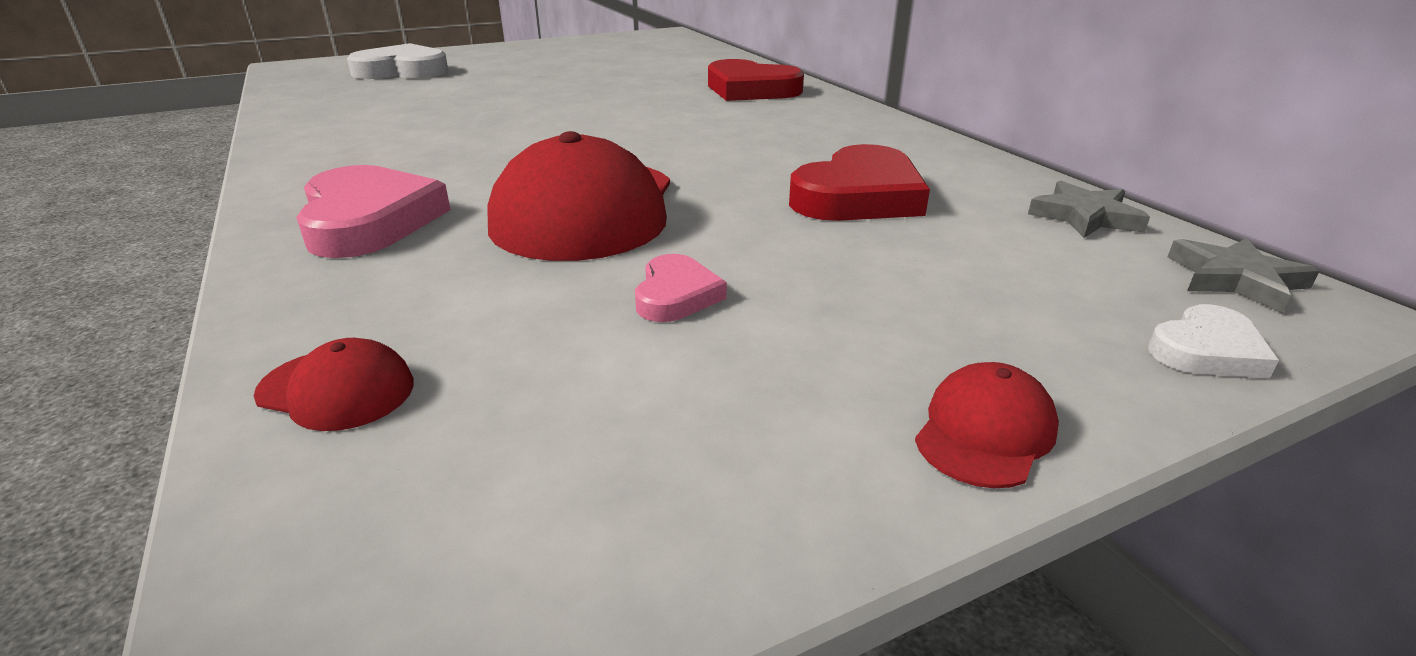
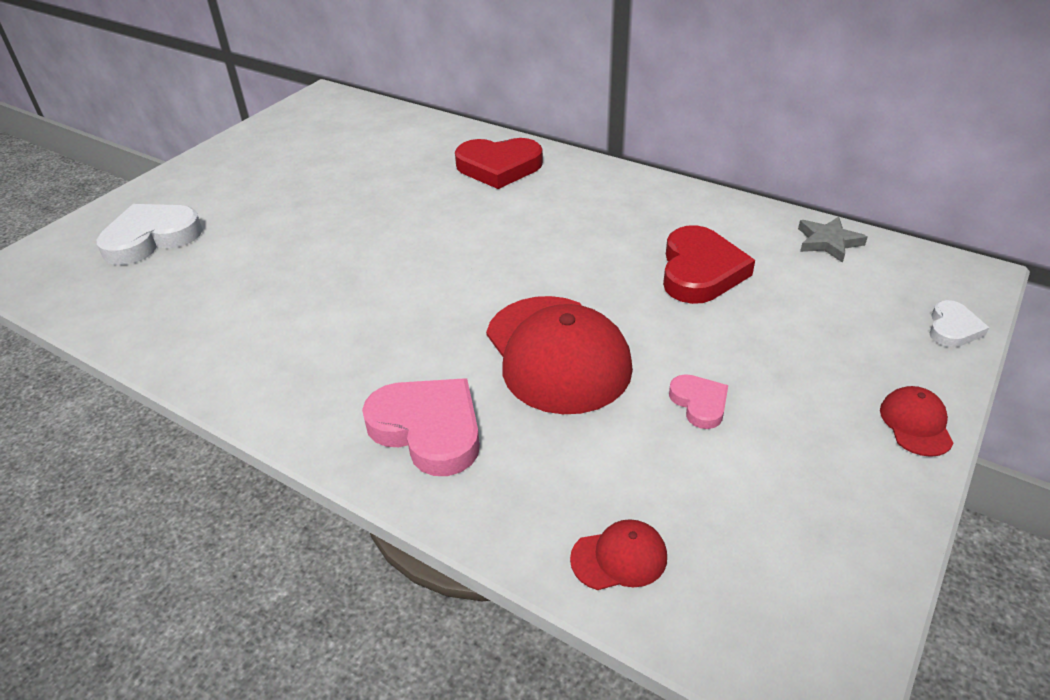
camera: 30 degrees left, 10 degrees up
grey star [1168,238,1319,313] -> none

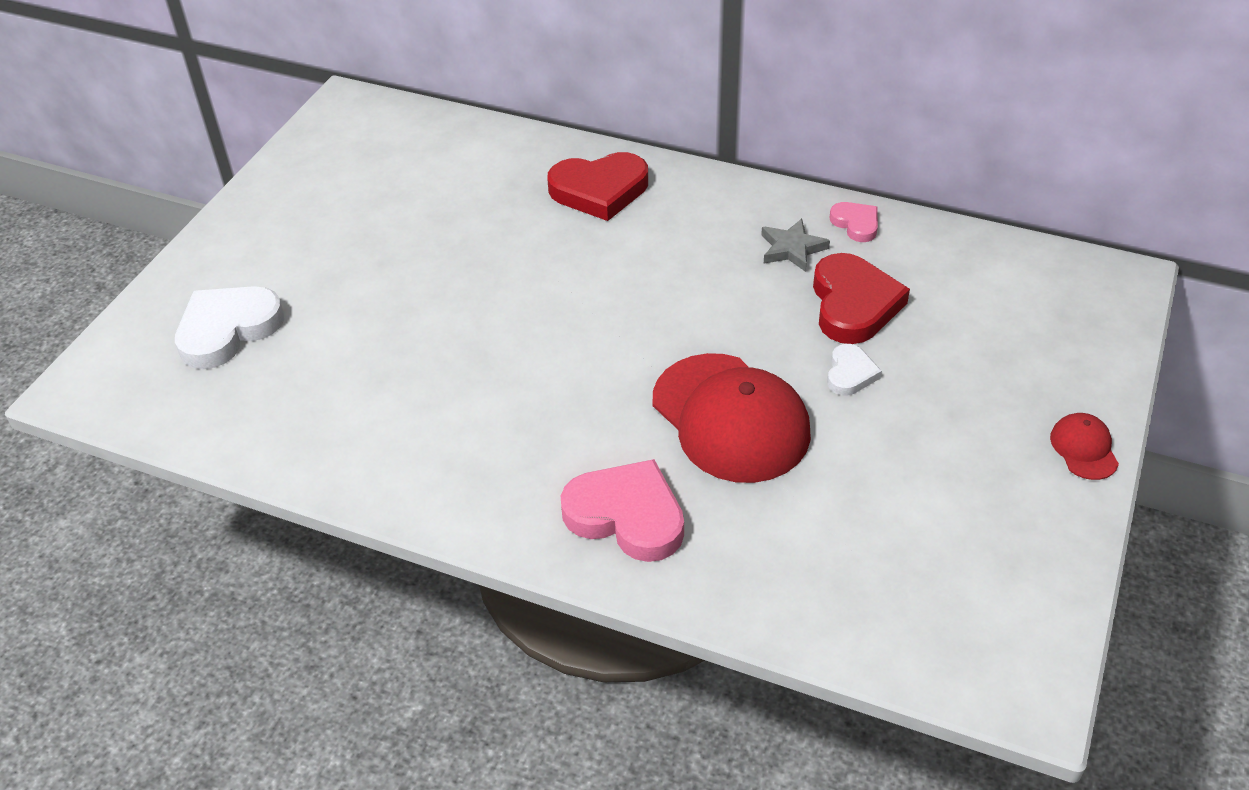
camera: 10 degrees left, 5 degrees up
red cap [570,519,667,590] -> none
pink heart [669,374,728,429] -> pink heart moved to [830,202,878,242]
grey star [798,217,868,263] -> grey star moved to [761,218,830,272]
white heart [929,300,989,347] -> white heart moved to [827,344,882,396]

